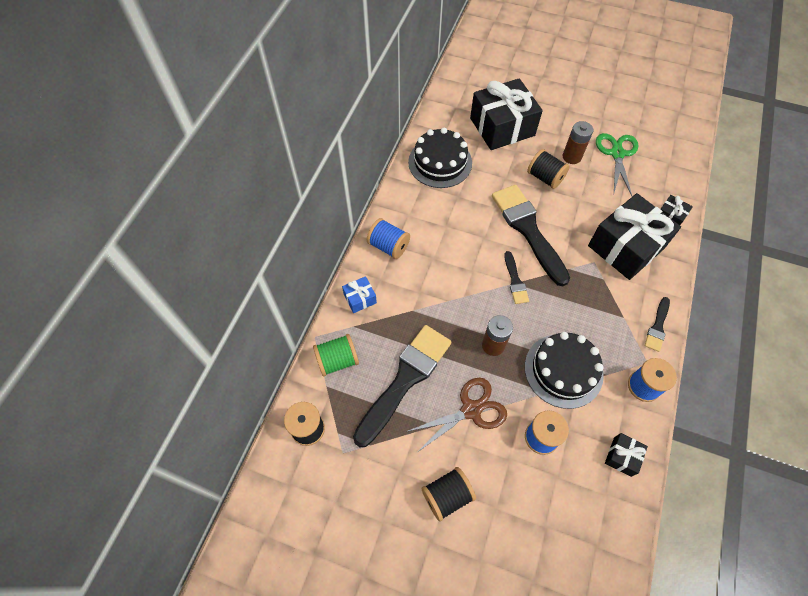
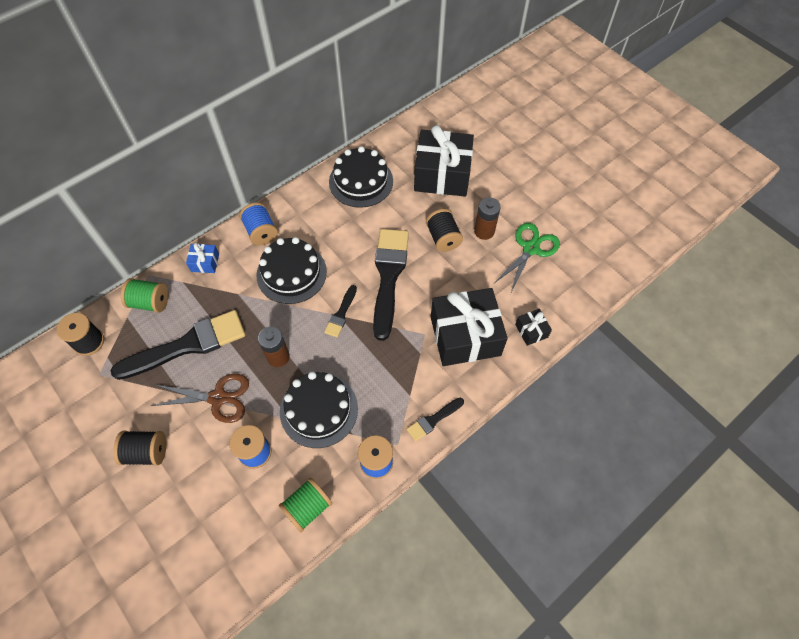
camera: 30 degrees right, 0 degrees up
black gift [605,433,648,477] -> green spool [279,477,332,532]
none -> black cake [256,237,327,304]

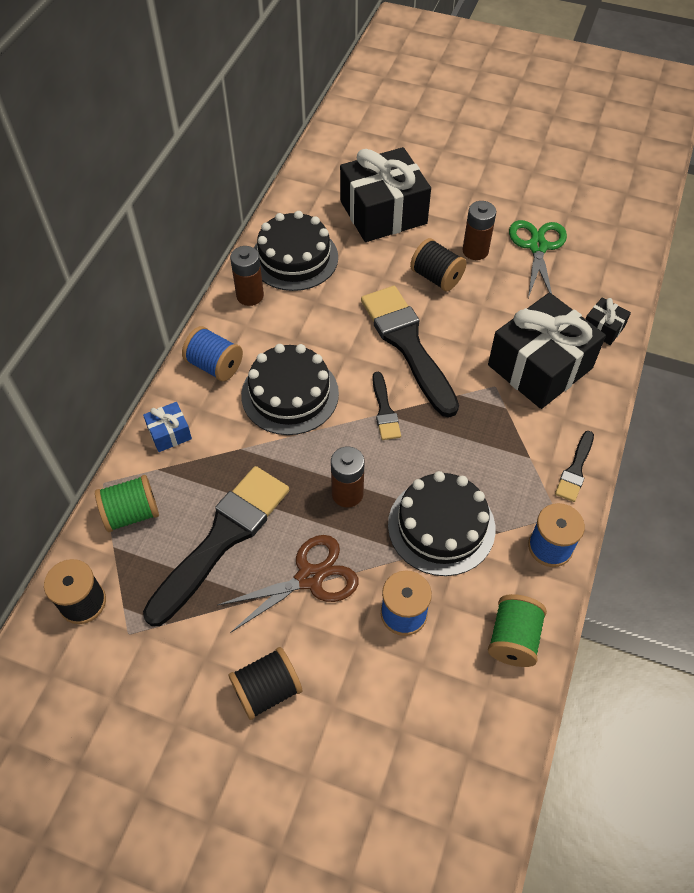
camera: 30 degrees left, 5 degrees down
none -> brown battery [230,246,264,306]

